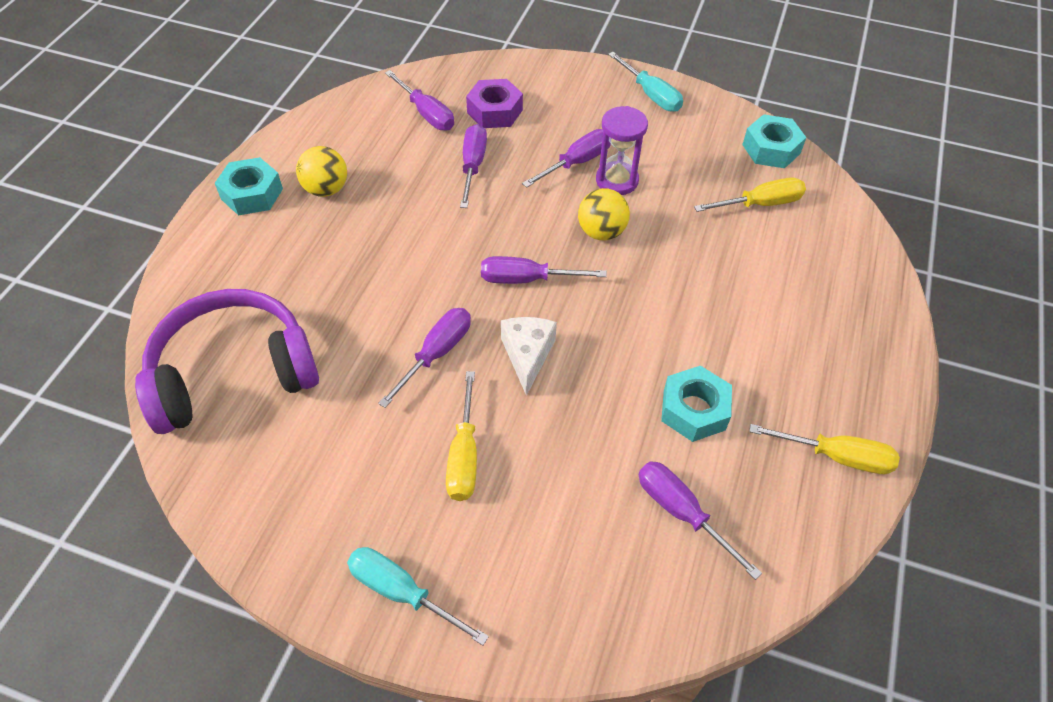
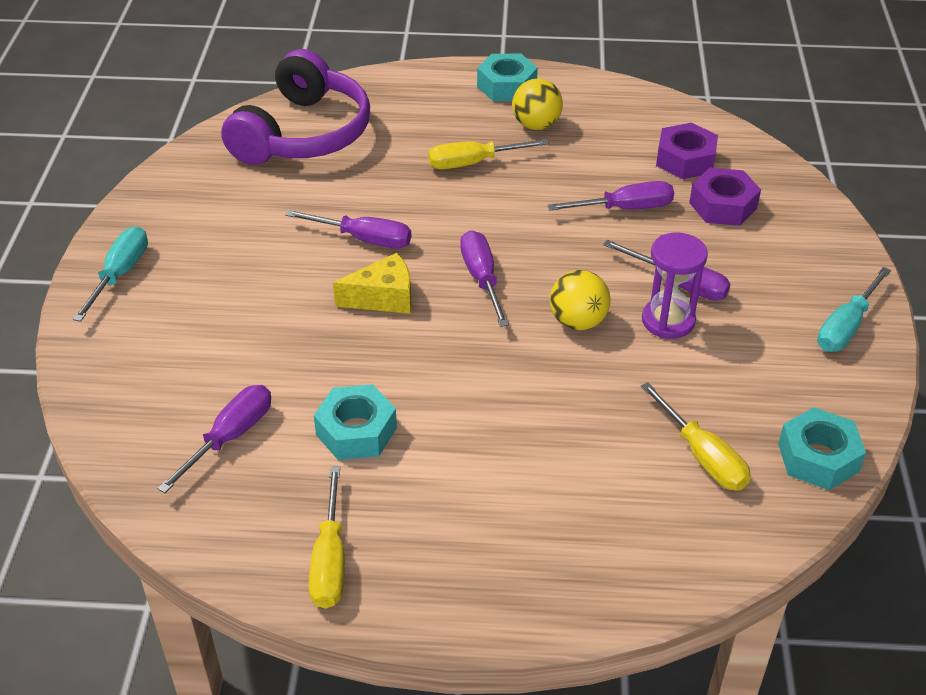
camera: 75 degrees right, 10 degrees down
purple headphones [135,289,319,434] -> purple headphones turned 60 degrees clockwise [221,49,370,165]
purple screwdriver [385,70,454,131] -> purple nut [656,123,718,179]
yellow screwdriver [446,371,477,501] -> yellow screwdriver moved to [428,139,549,169]
white cheese [501,317,557,396] -> yellow cheese [333,253,411,314]

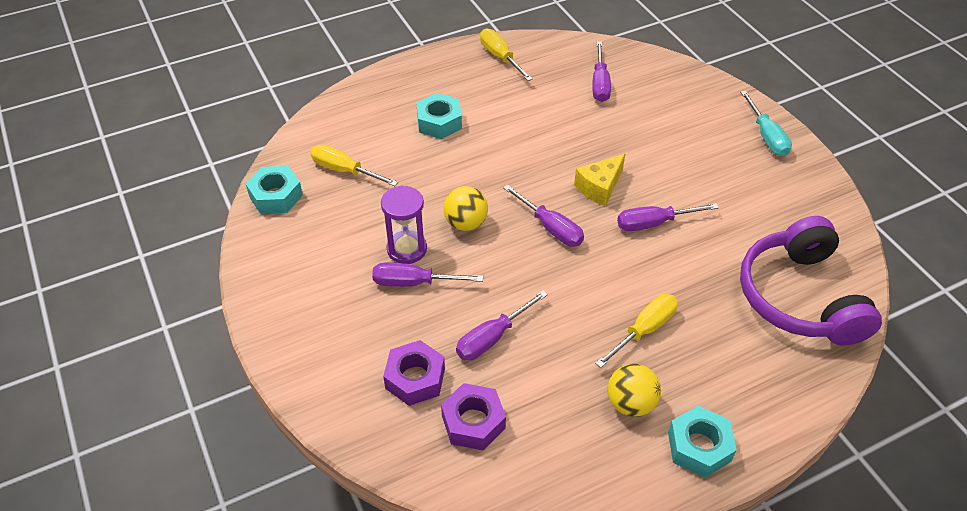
camera: 150 degrees right, 5 degrees up
turquoise nut [314,384,397,460] -> turquoise nut moved to [416,93,462,139]
turquoise screwdriver [817,267,891,352] -> none

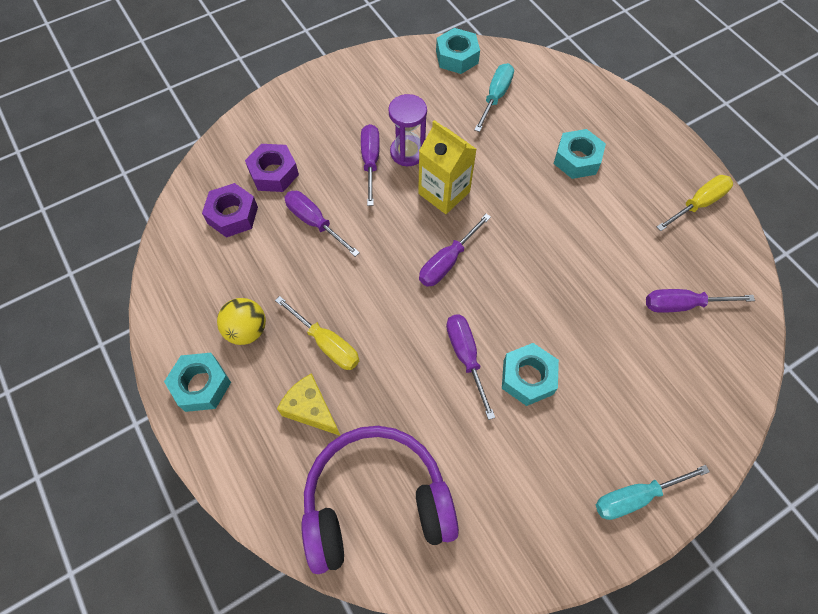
camera: 85 degrees right, 15 degrees up
yellow screwdriver [310,144,398,186] -> turquoise screwdriver [474,63,514,132]
yellow ball [443,186,488,231] -> yellow carton [418,120,477,214]
yellow cheese [574,154,625,206] -> yellow cheese moved to [277,373,341,436]
none -> turquoise nut [502,343,559,406]

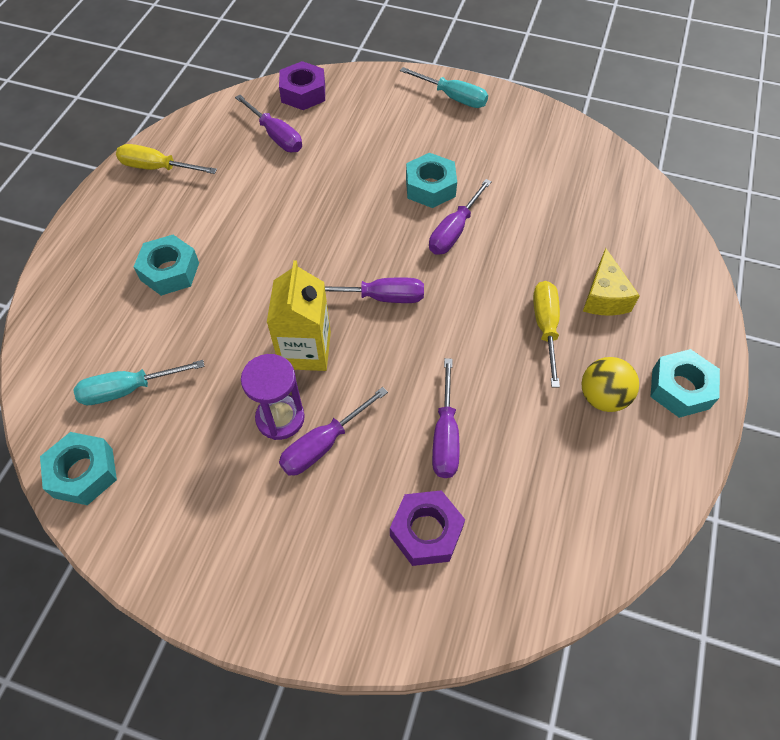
camera: 130 degrees left, 5 degrees down
purple nut [202,183,258,238] -> purple nut moved to [279,61,325,110]
purple headphones [301,426,459,574] -> none

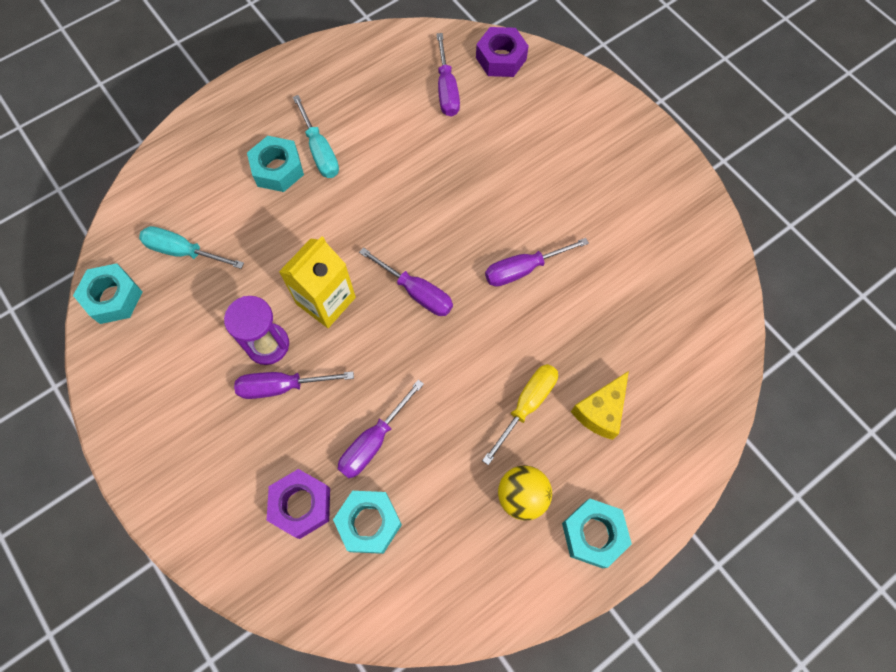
camera: 35 degrees right, 10 degrees up
yellow screwdriver [116,144,217,174] -> none
turquoise screwdriver [400,67,488,108] -> turquoise screwdriver moved to [293,95,339,178]
turquoise nut [406,153,457,208] -> turquoise nut moved to [333,491,402,554]

